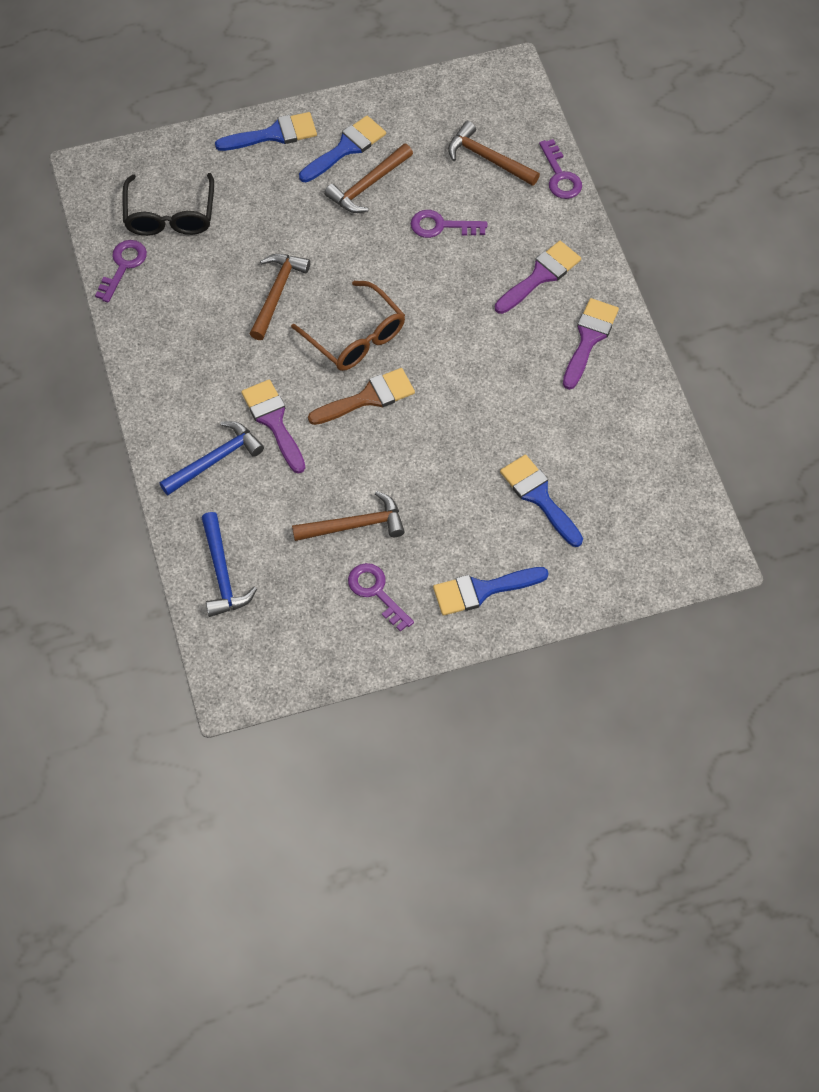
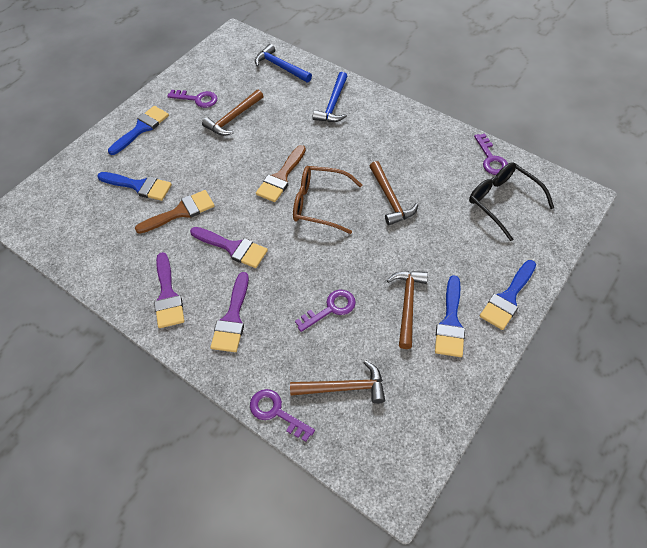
camera: 145 degrees right, 5 degrees down
purple brush [241,380,305,473] -> purple brush moved to [190,227,268,268]
none -> brown brush [135,190,215,234]

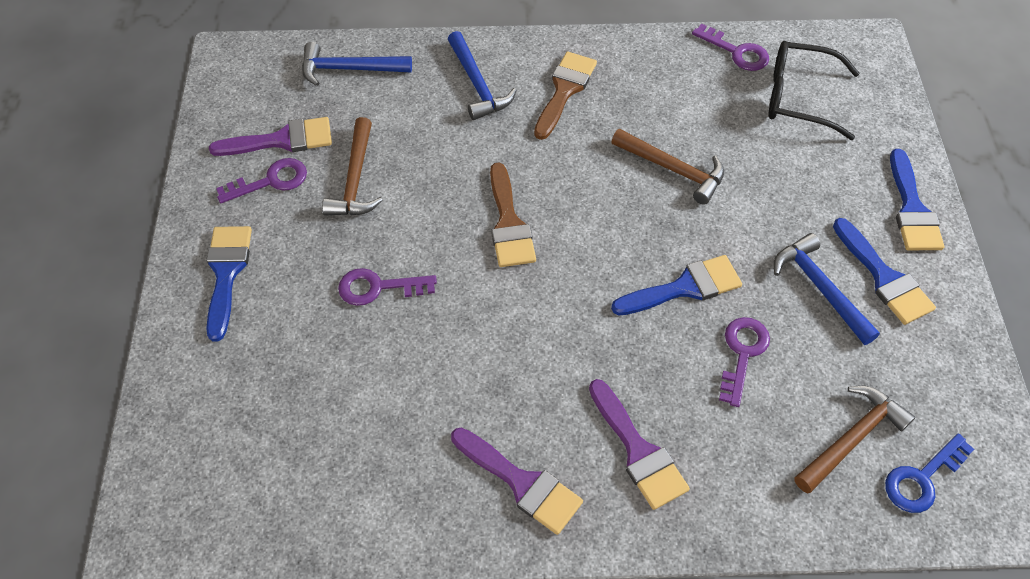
camera: 40 degrees left, 0 degrees up
blue brush [97,172,172,201] -> blue brush moved to [611,255,742,316]
brown brush [135,190,215,234] -> brown brush moved to [534,52,597,140]
purple brush [190,227,268,268] -> purple brush moved to [209,117,332,156]
purple key [250,389,315,442] -> purple key moved to [338,268,437,306]
brown glasses [293,166,362,234] -> none
brown hammer [387,271,428,349] -> blue hammer [774,233,880,345]
none -> blue key [885,433,974,513]

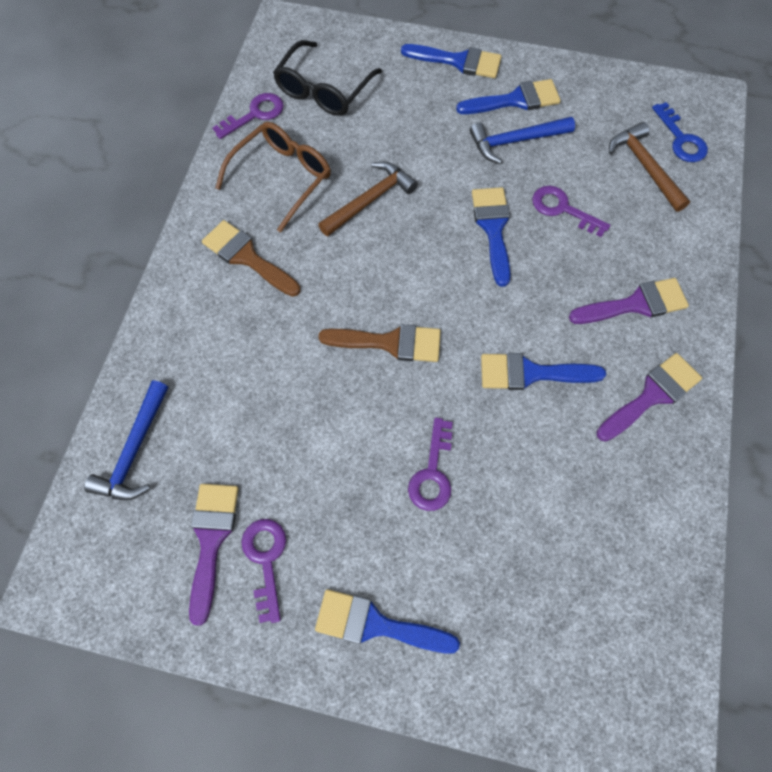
camera: 75 degrees left, 10 degrees up
brown hammer [322,117,383,216] -> none
blue hammer [448,31,517,120] -> none
none -> brown glasses [216,122,331,233]
none -> blue brush [481,353,606,390]

